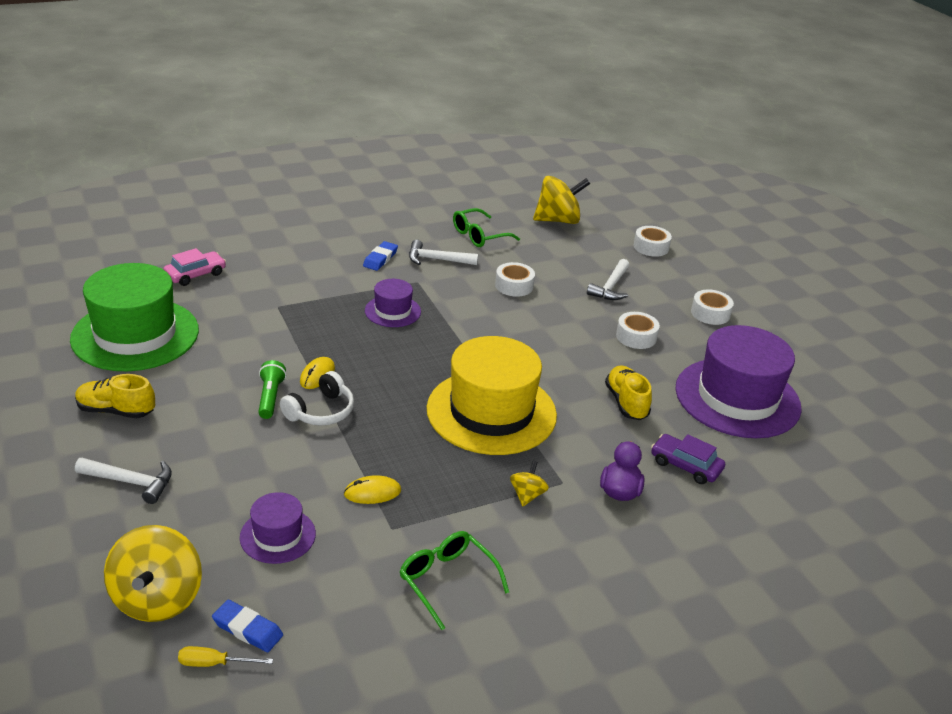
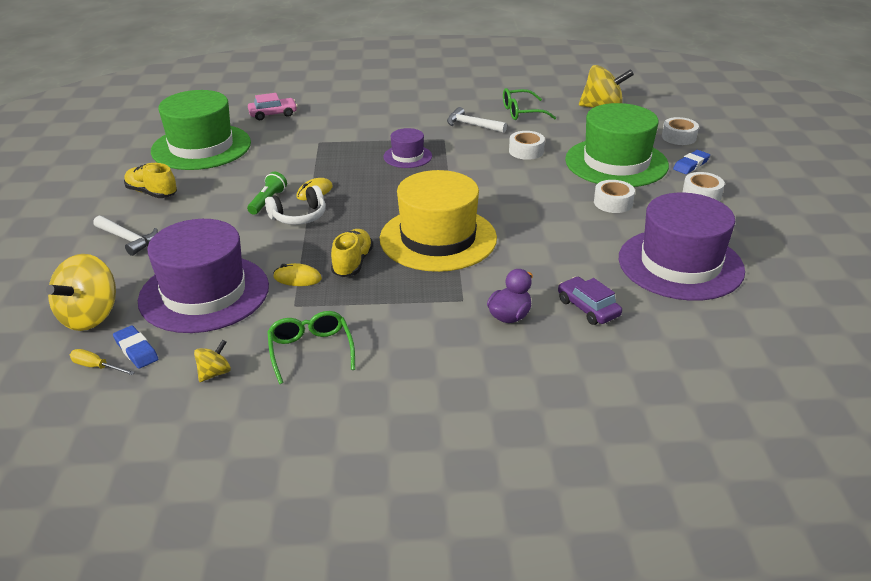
camera: 25 degrees right, 0 degrees up
purple hat [240,492,316,564] -> purple hat [138,219,269,333], size x2.05
blue eraser [363,241,398,271] -> blue eraser moved to [673,150,710,174]
yellow spinning top [510,461,549,506] -> yellow spinning top moved to [194,340,231,382]
white hammer [587,259,629,300] -> green hat [565,103,669,187]
yellow shoe [605,365,652,420] -> yellow shoe moved to [331,229,373,277]

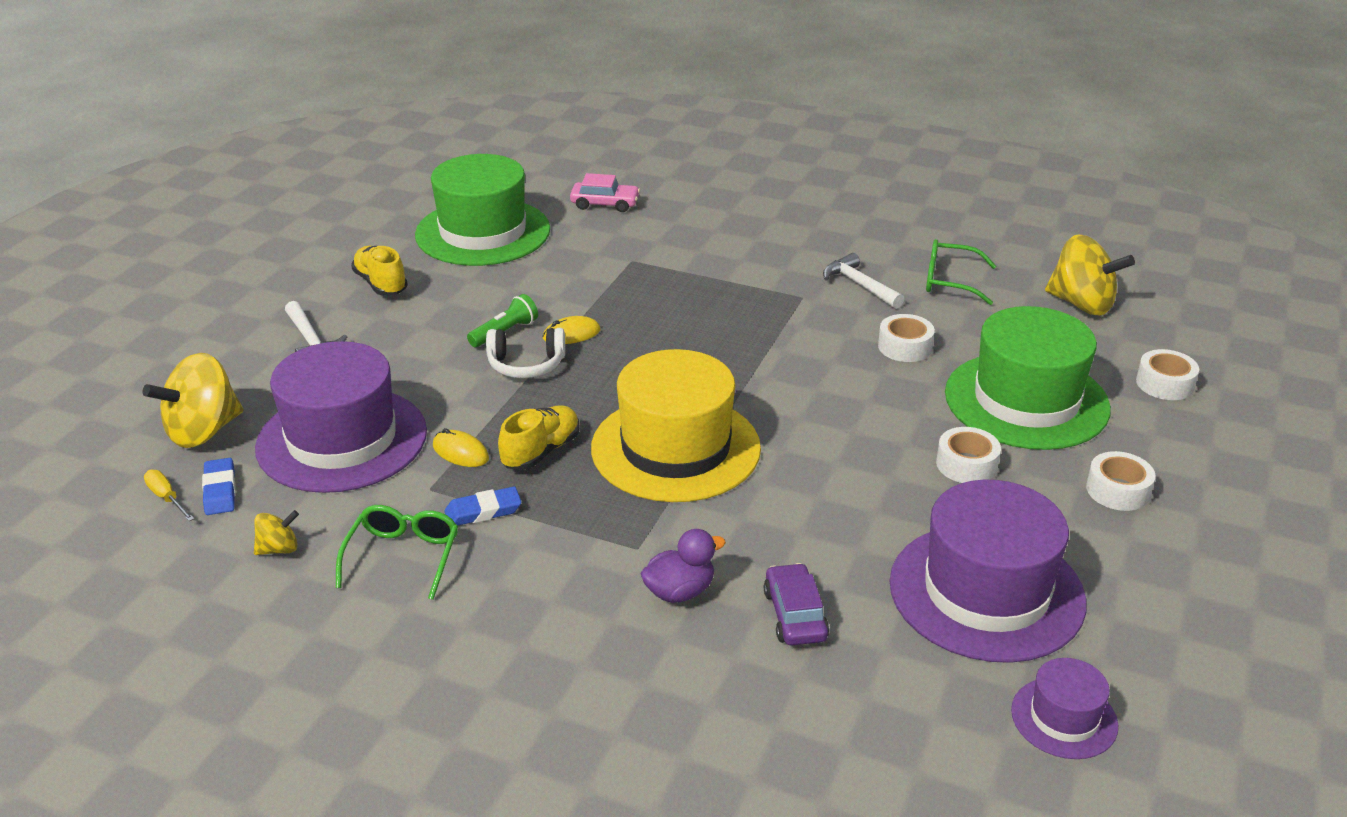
camera: 25 degrees right, 0 degrees up
purple hat [383,128,432,168] -> purple hat moved to [1011,658,1118,759]
blue eraser [673,150,710,174] -> blue eraser moved to [444,487,521,525]

